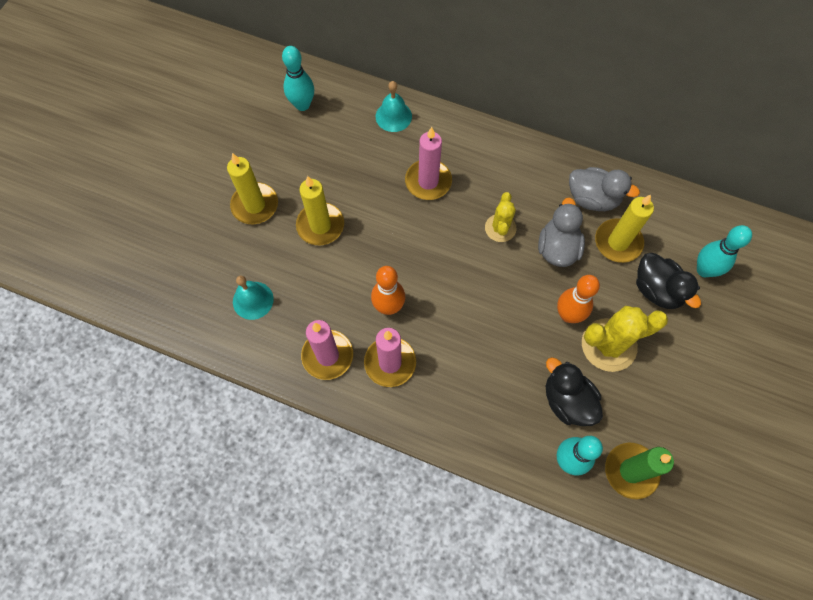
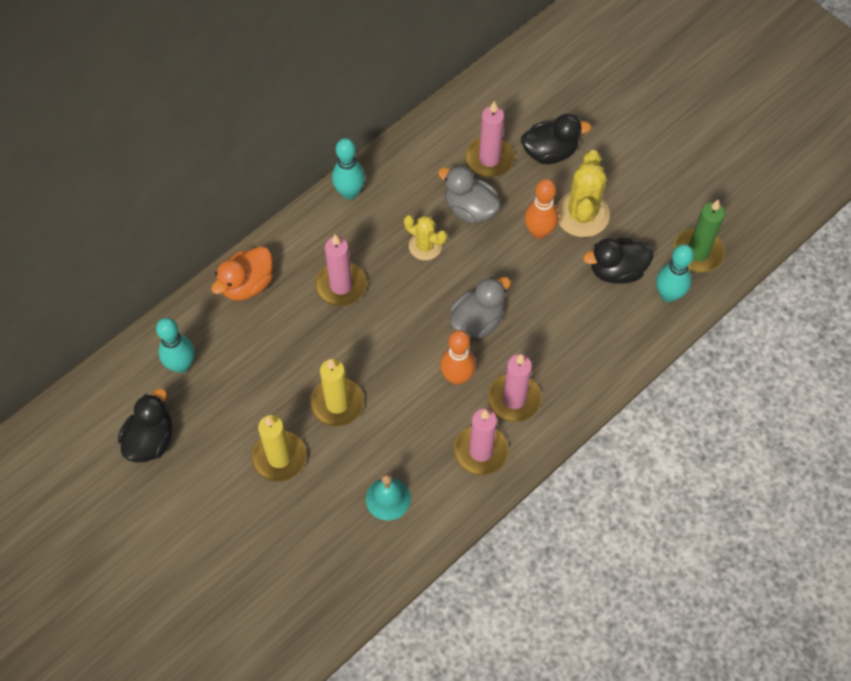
camera: 65 degrees left, 5 degrees down
turquoise bell [376,81,412,132] -> orange duck [211,246,273,301]
grey duck [569,167,640,211] -> grey duck moved to [450,277,511,339]
yellow candle [595,195,654,263] -> pink candle [465,101,515,177]
turquoise bowling pin [697,225,752,277] -> turquoise bowling pin moved to [332,138,365,200]
none -> black duck [118,388,172,463]

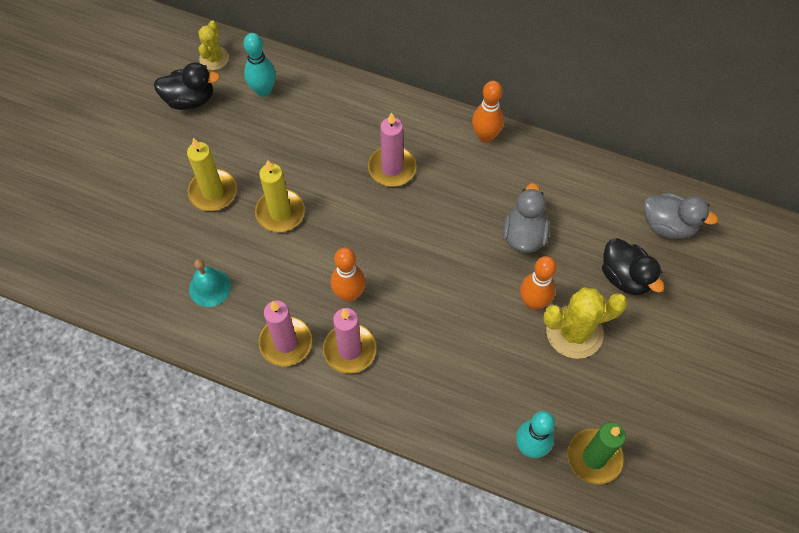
camera: 65 degrees right, 0 degrees up
orange duck [211,246,273,301] -> none
turquoise bowling pin [332,138,365,200] -> orange bowling pin [472,81,504,143]
yellow cactus [404,215,447,260] -> yellow cactus moved to [198,20,229,70]
grey duck [450,277,511,339] -> grey duck moved to [644,193,718,239]
pink candle [465,101,515,177] -> none
black duck [583,238,654,284] -> none

